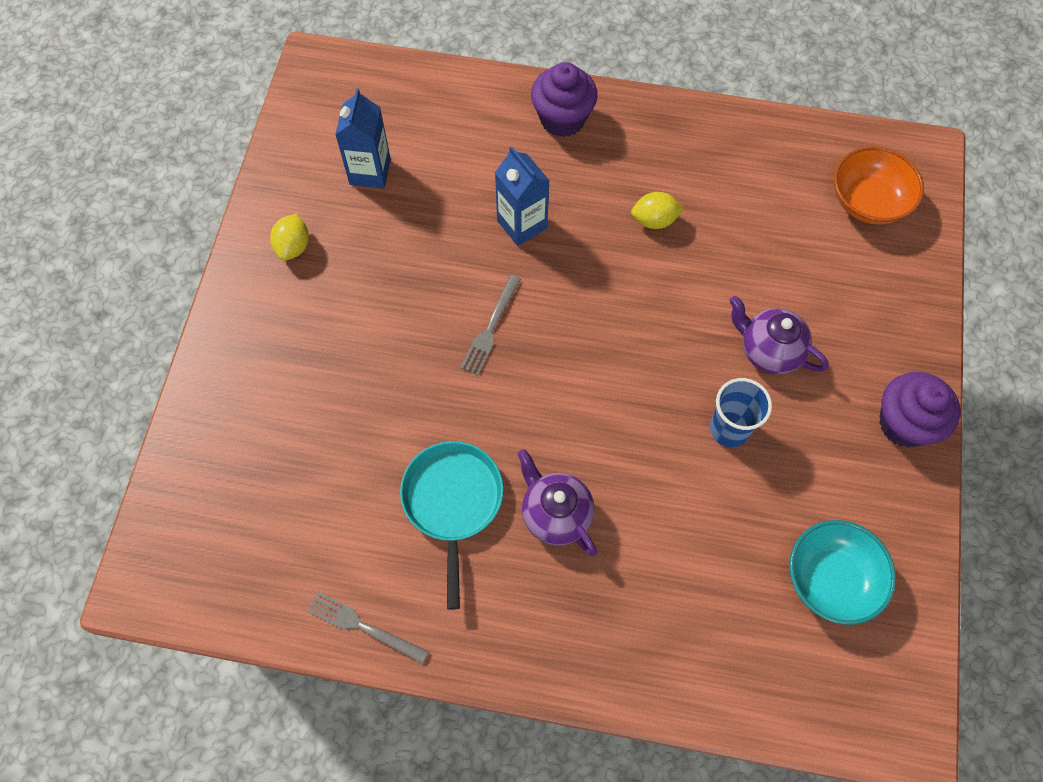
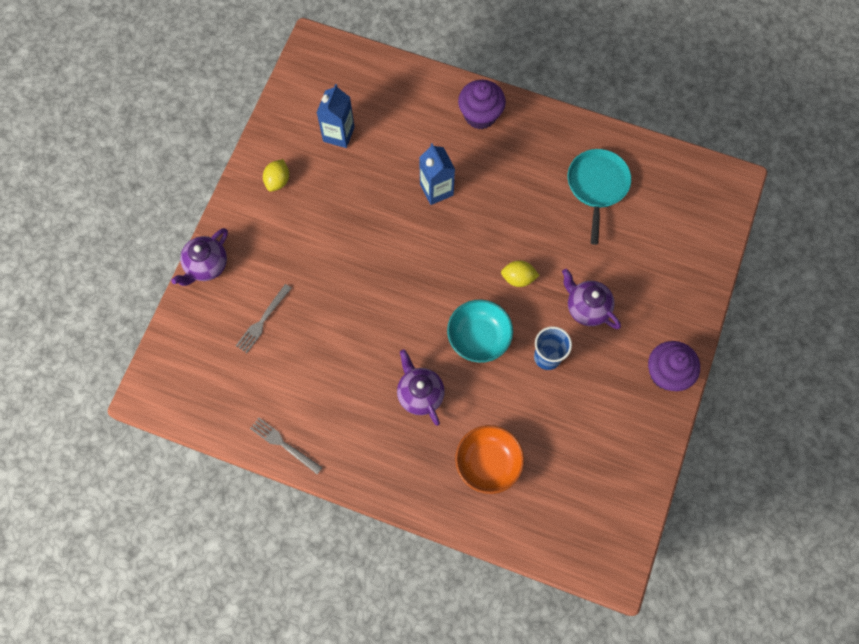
camera: 10 degrees right, 5 degrees up
turquoise pan [400,441,503,610] -> turquoise pan moved to [568,149,631,245]
grey fork [460,275,521,375] -> grey fork moved to [236,284,292,353]
yellow lemon [631,192,684,229] -> yellow lemon moved to [501,260,540,287]
turquoise bowl [789,520,896,625] -> turquoise bowl moved to [447,299,513,363]
orange bowl [834,146,924,224] -> orange bowl moved to [455,425,524,494]
none -> purple teapot [171,228,228,286]

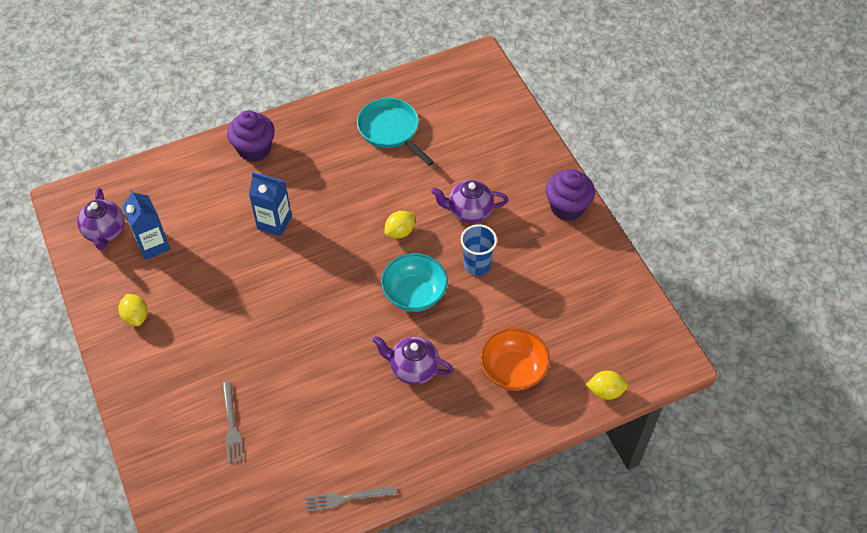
camera: 45 degrees left, 15 degrees down
purple teapot [171,228,228,286] -> purple teapot moved to [77,188,125,250]
none -> yellow lemon [586,371,628,400]

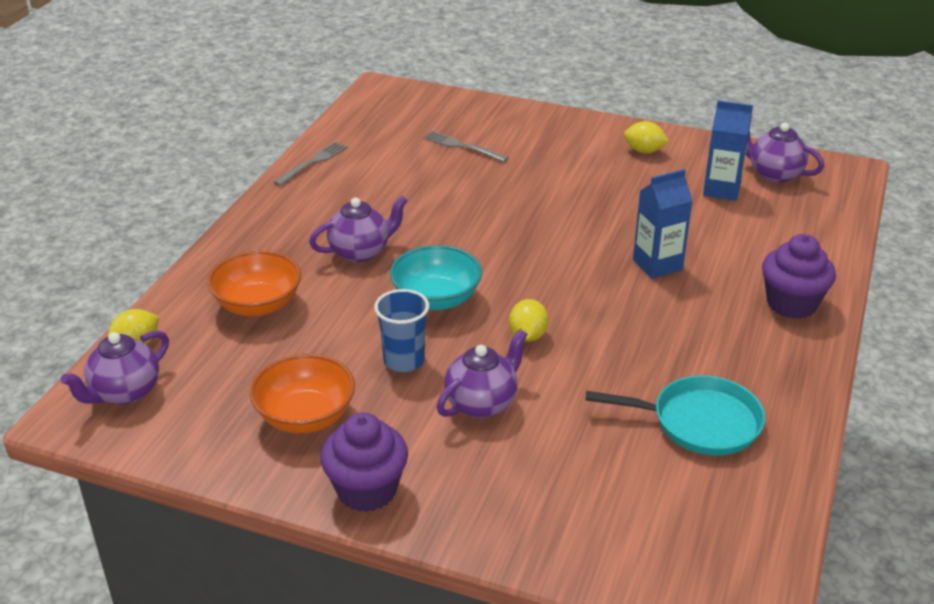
camera: 135 degrees right, 20 degrees down
none -> purple teapot [60,331,169,405]
none -> orange bowl [250,354,355,433]

